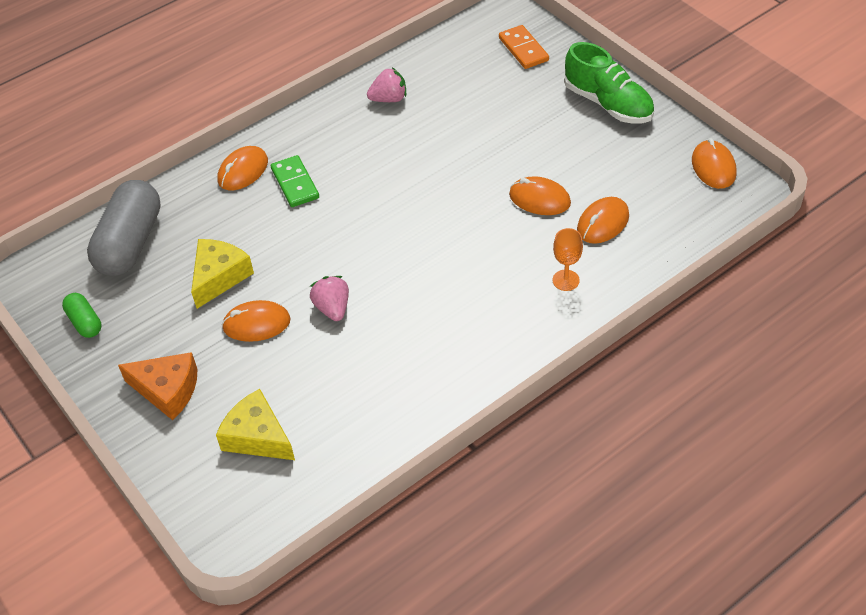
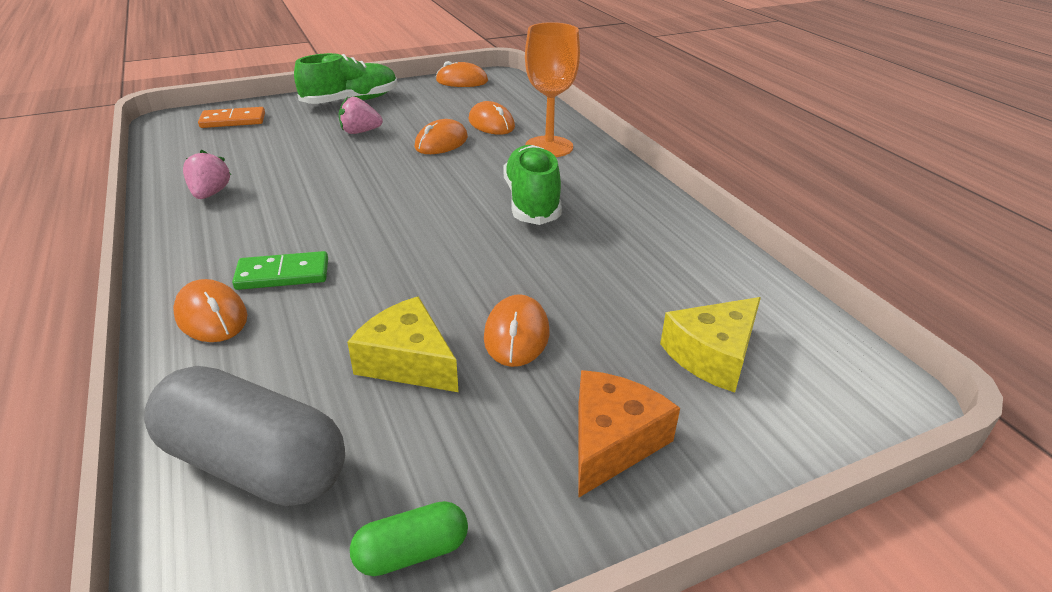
camera: 80 degrees left, 15 degrees down
pink strawberry [310,276,349,321] -> pink strawberry moved to [339,96,383,134]
orange goblet [553,228,583,291] -> orange goblet [525,22,580,157], size x1.88
none -> green shoe [503,145,562,225]

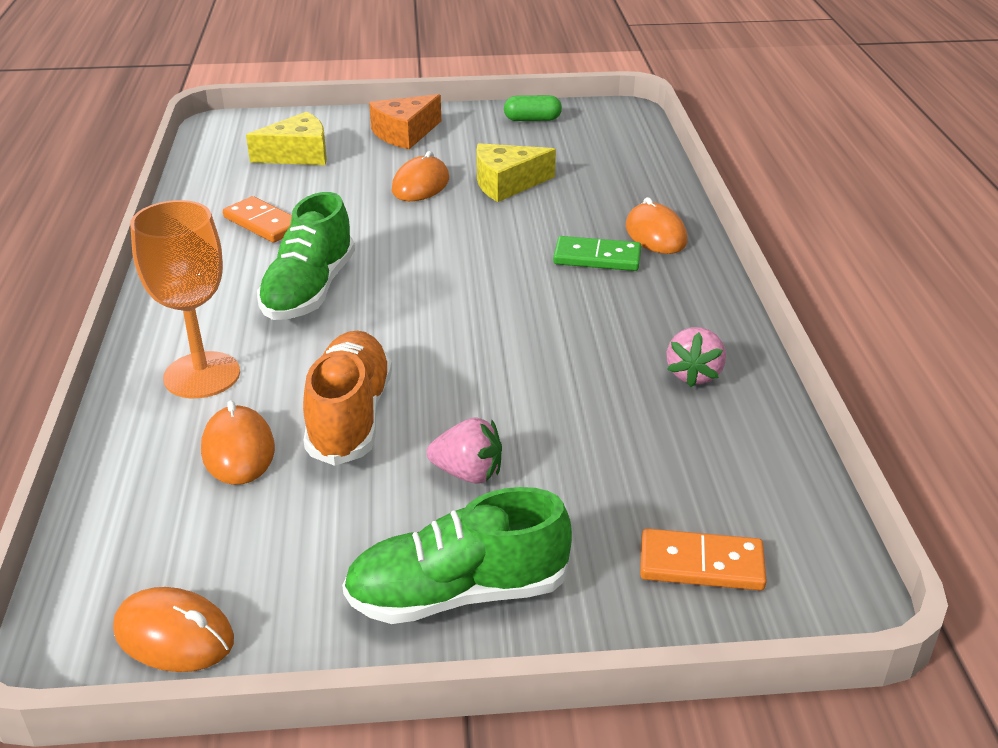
camera: 160 degrees left, 0 degrees up
grey capsule [144,366,345,506] -> none
yellow cheese [347,296,458,392] -> yellow cheese turned 105 degrees clockwise [476,143,556,202]
orange mouse [414,119,468,154] -> orange shoe [303,331,392,466]
none -> orange domino [223,196,292,243]

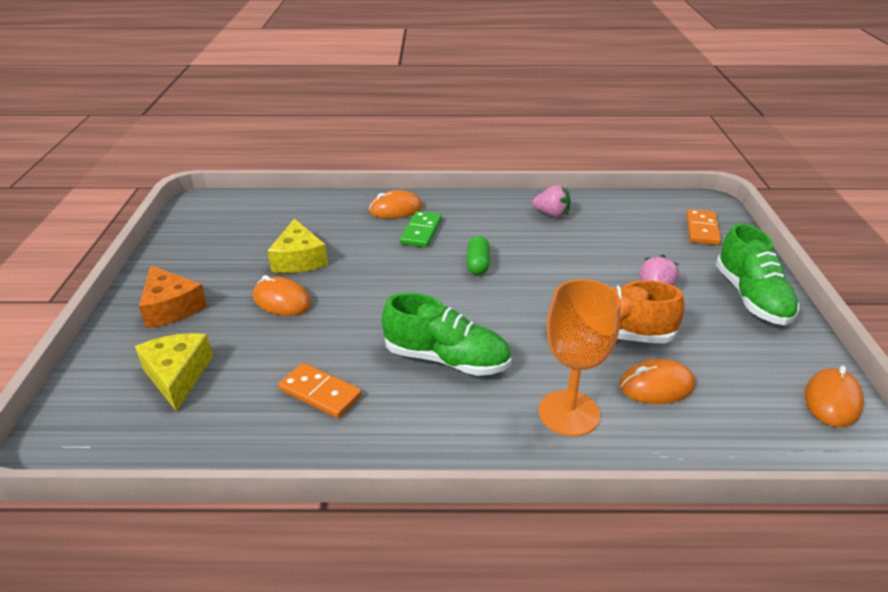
camera: 85 degrees left, 0 degrees up
orange domino [223,196,292,243] -> orange domino turned 75 degrees clockwise [278,363,362,418]
green capsule [504,95,562,121] -> green capsule moved to [467,236,490,275]

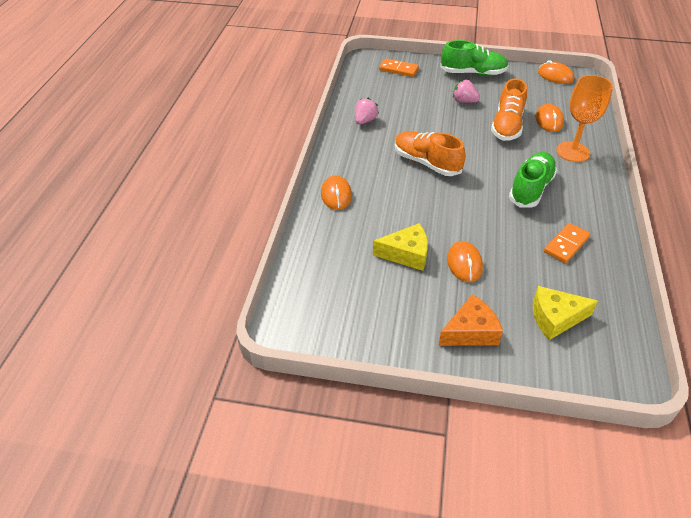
camera: 80 degrees left, 10 degrees up
orange mouse [253,275,312,316] -> orange mouse turned 45 degrees counterclockwise [447,241,483,282]
green domino [400,211,442,247] -> none
green capsule [467,236,490,275] -> orange shoe [395,131,466,176]

